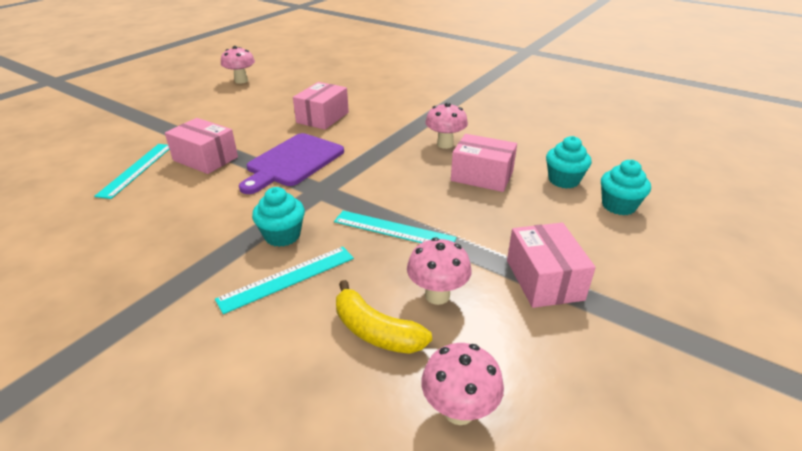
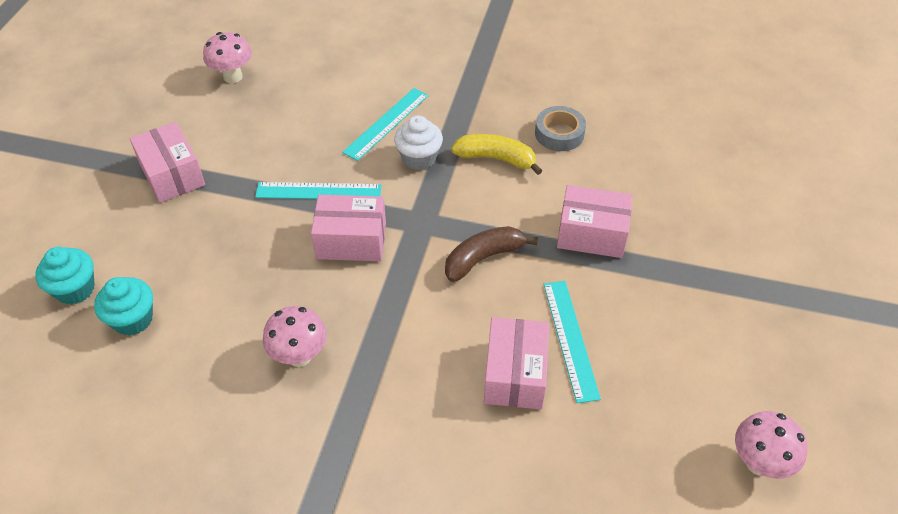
camera: 160 degrees right, 15 degrees up
turquoise ruler [94,144,169,199] -> turquoise ruler moved to [543,281,601,403]
purple cutting board [239,133,344,194] -> brown banana [445,226,538,282]
turquoise cupcake [252,187,305,247] -> white cupcake [394,116,443,170]
yellow banana [336,280,432,354] -> yellow banana moved to [451,134,543,175]
pink mushroom [407,237,472,305] -> none
pink box [451,134,517,192] -> pink box moved to [311,194,386,261]
none -> grey tape [535,106,586,151]

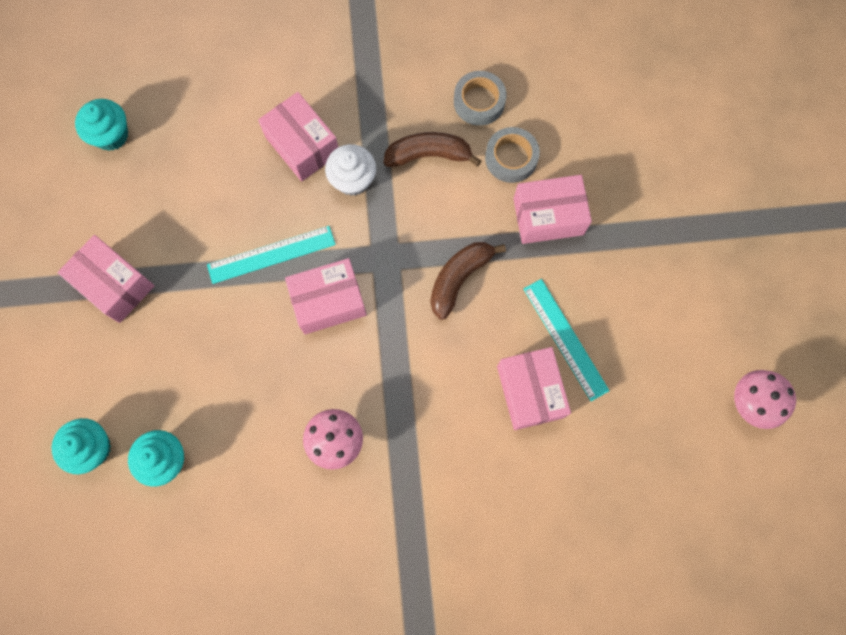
camera: 20 degrees left, 25 degrees up
pink mushroom [203,32,252,83] -> turquoise cupcake [75,99,128,151]
turquoise ruler [342,88,429,161] -> pink box [258,92,338,181]
yellow banana [451,134,543,175] -> brown banana [383,132,481,167]
none -> grey tape [485,127,540,183]

